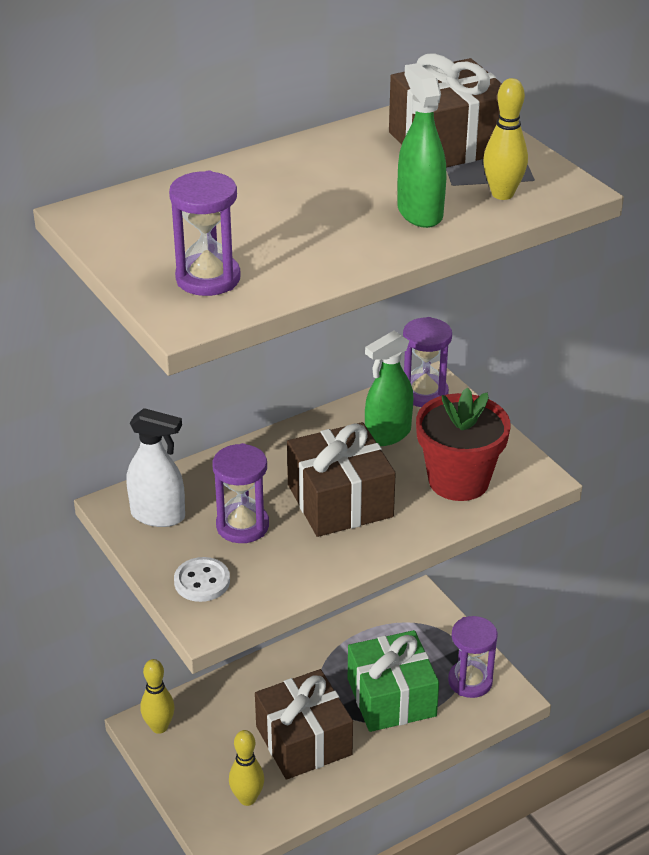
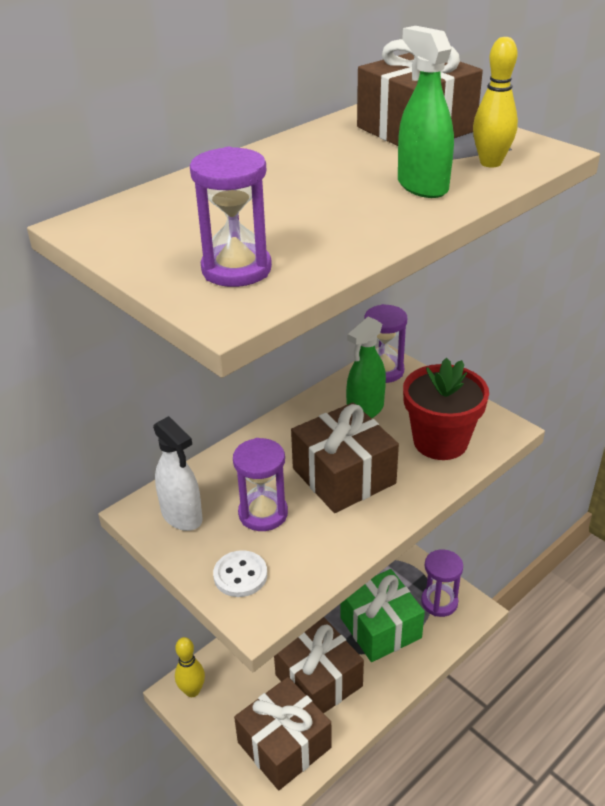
camera: 10 degrees left, 0 degrees up
white spray bottle [126,408,185,527] -> white spray bottle turned 45 degrees clockwise [153,416,203,531]
yellow bowling pin [229,730,264,806] -> brown gift [234,677,332,790]

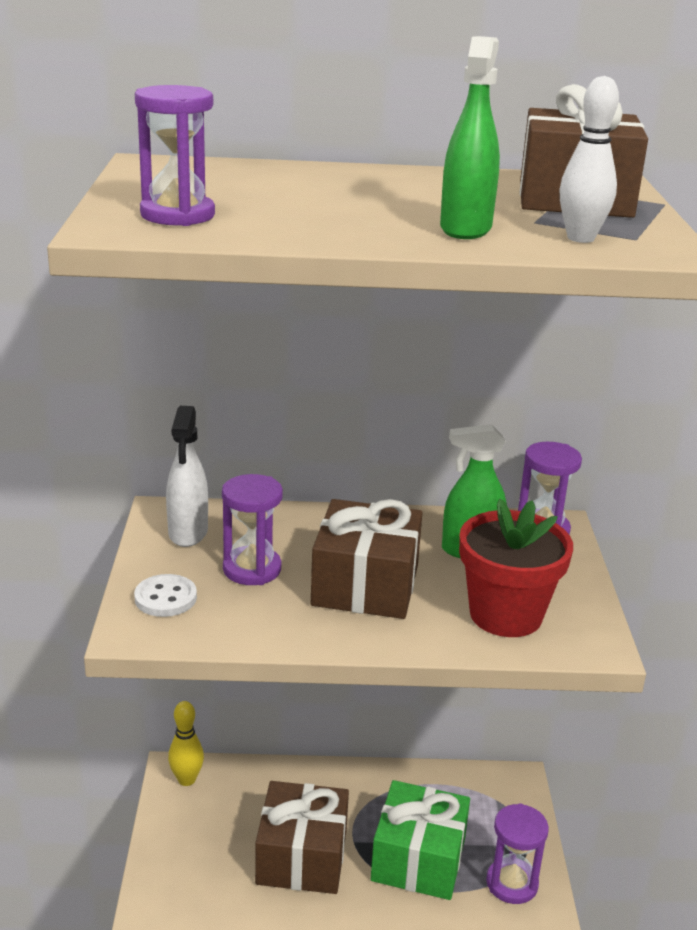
camera: 40 degrees right, 10 degrees down
brown gift [234,677,332,790] -> none
yellow bowling pin [473,37,518,168] -> white bowling pin [559,76,619,243]

